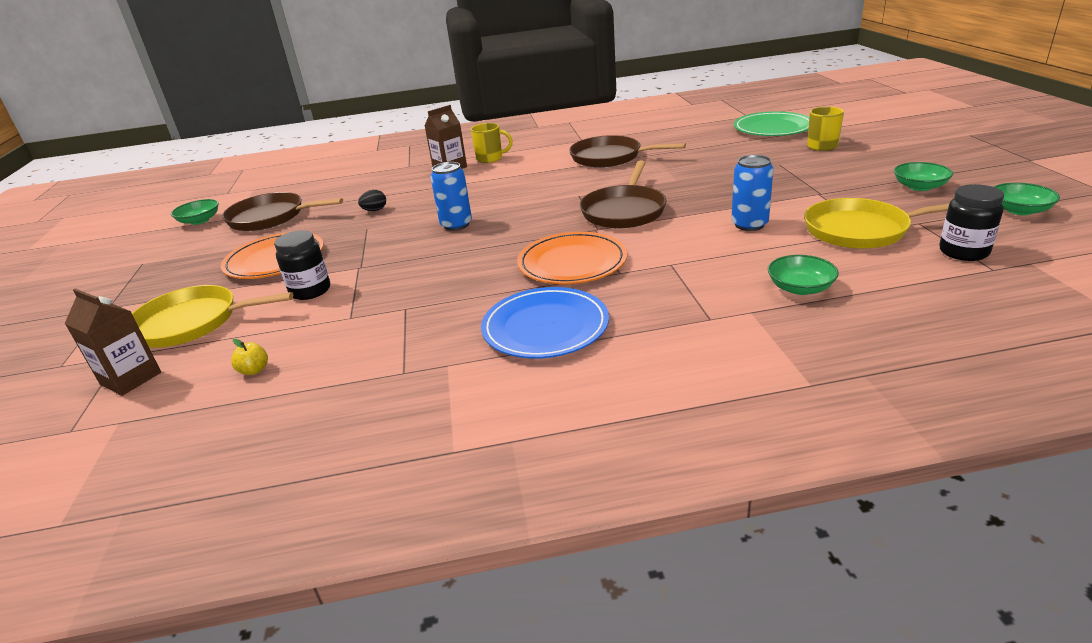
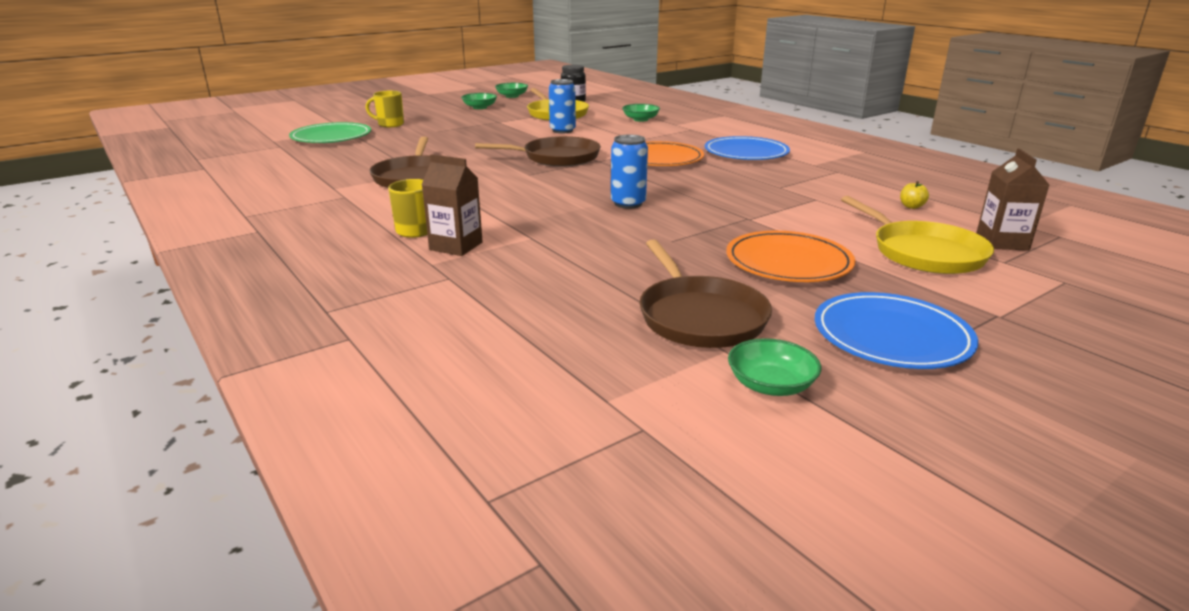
camera: 120 degrees left, 5 degrees down
black jar [274,230,330,300] -> none
black egg [358,190,386,211] -> none
none -> blue plate [815,292,978,369]

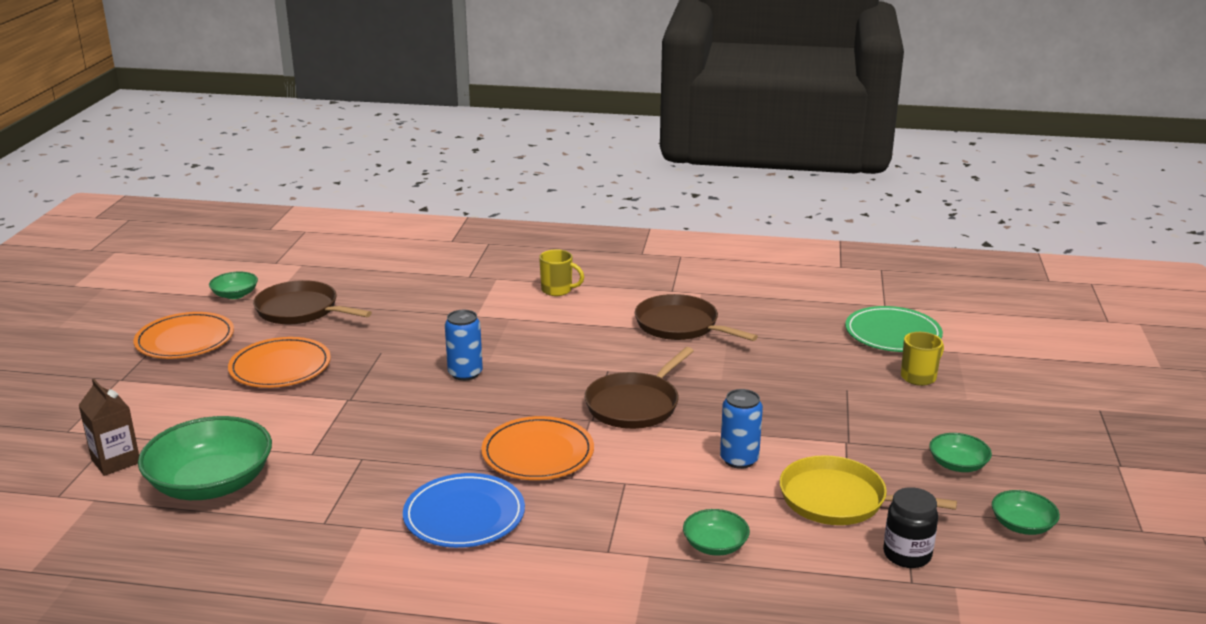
camera: 135 degrees right, 0 degrees up
brown carton [422,154,483,256] -> none
blue plate [815,292,978,369] -> orange plate [134,312,234,359]
yellow pan [841,196,994,274] -> none
yellow apple [900,181,929,209] -> green bowl [138,416,272,500]

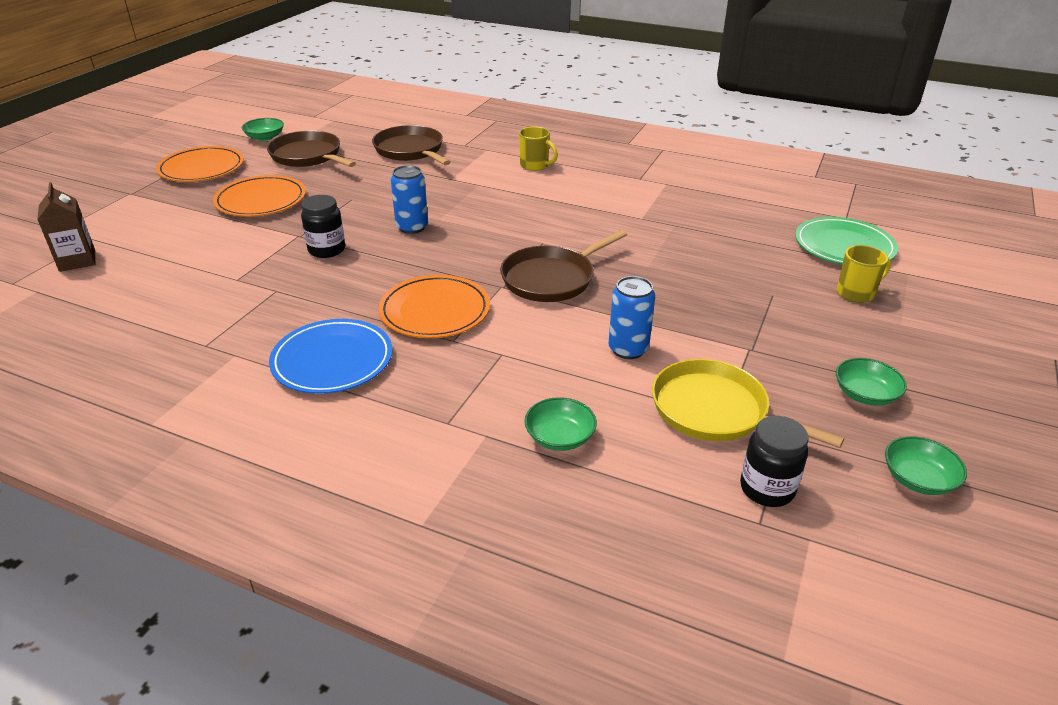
camera: 15 degrees right, 10 degrees up
green bowl [138,416,272,500] -> none
brown pan [635,294,758,341] -> brown pan moved to [372,125,451,165]
none -> black jar [301,195,345,258]

